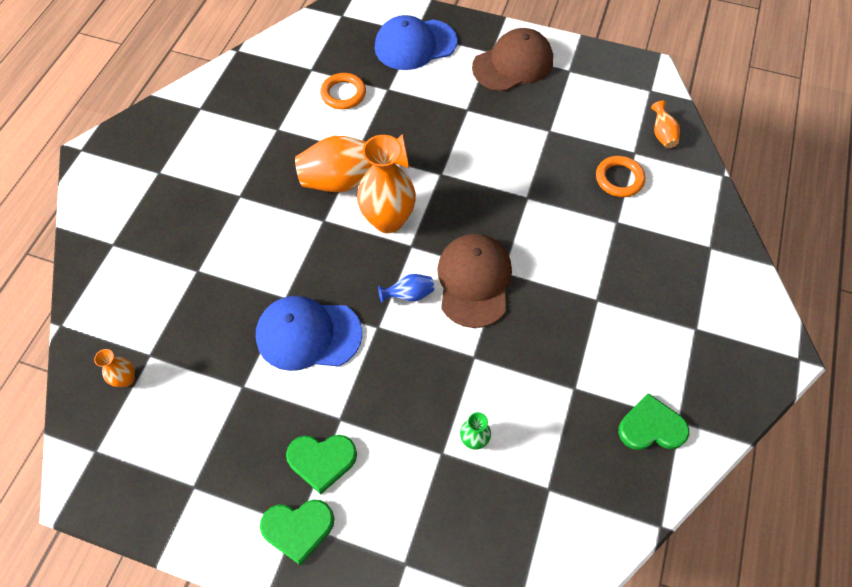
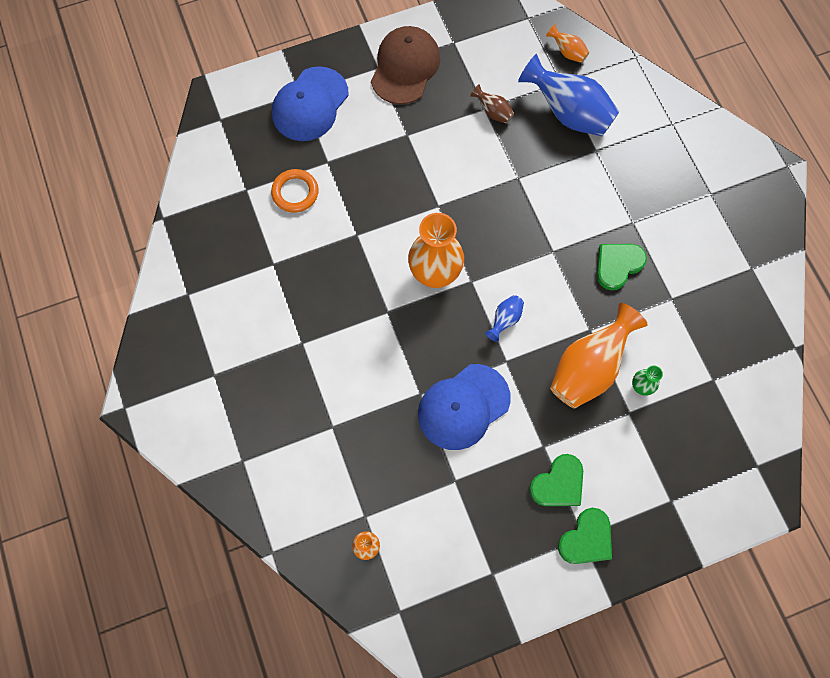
camera: 40 degrees left, 10 degrees up
orange vase [295,134,409,192] -> orange vase moved to [550,303,648,408]
brown cap [437,234,512,328] -> none
orange ring [596,156,645,197] -> blue vase [518,54,619,136]
green heart [618,393,689,450] -> green heart moved to [597,244,647,291]
none -> brown vase [470,84,514,124]

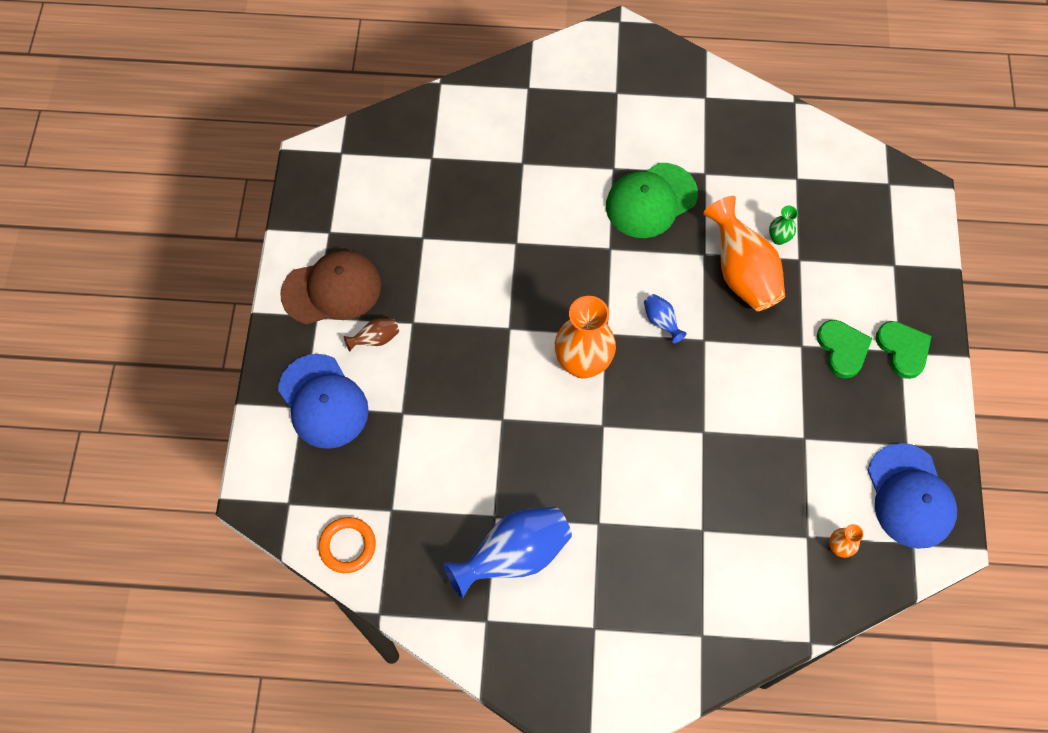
camera: 65 degrees left, 5 degrees down
orange ring [271,169,319,213] -> orange ring moved to [318,517,376,573]
brown cap [371,26,440,104] -> brown cap turned 120 degrees clockwise [280,250,381,325]
blue cap [418,364,511,450] -> blue cap moved to [868,443,957,549]
brown vase [470,84,514,124] -> brown vase moved to [344,318,399,352]
blue vase [518,54,619,136] -> blue vase moved to [443,506,572,599]
orange vase [546,24,589,63] -> none
green heart [597,244,647,291] -> green cap [606,163,698,238]

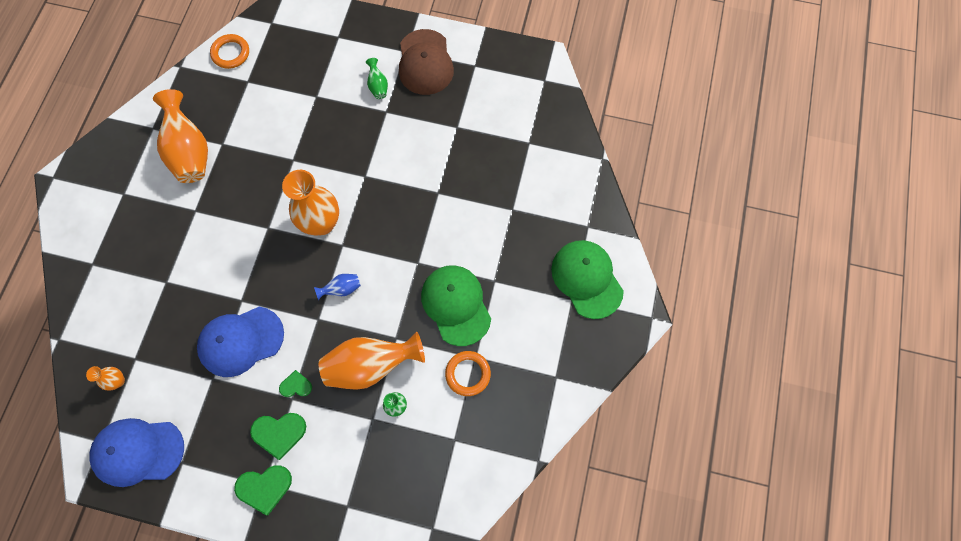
camera: 100 degrees right, 5 degrees up
blue cap [278,354,369,449] -> blue cap moved to [197,307,284,377]
brown vase [344,318,399,352] -> green vase [366,58,388,99]
blue vase [443,506,572,599] -> orange vase [153,89,208,183]
none -> green heart [279,370,312,397]
none -> orange ring [445,351,491,396]
none -> green cap [551,240,624,319]

